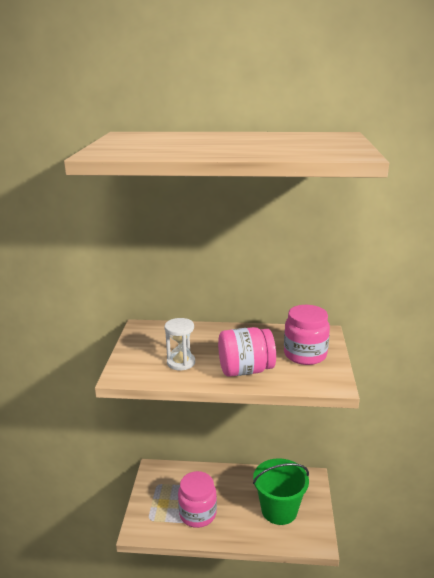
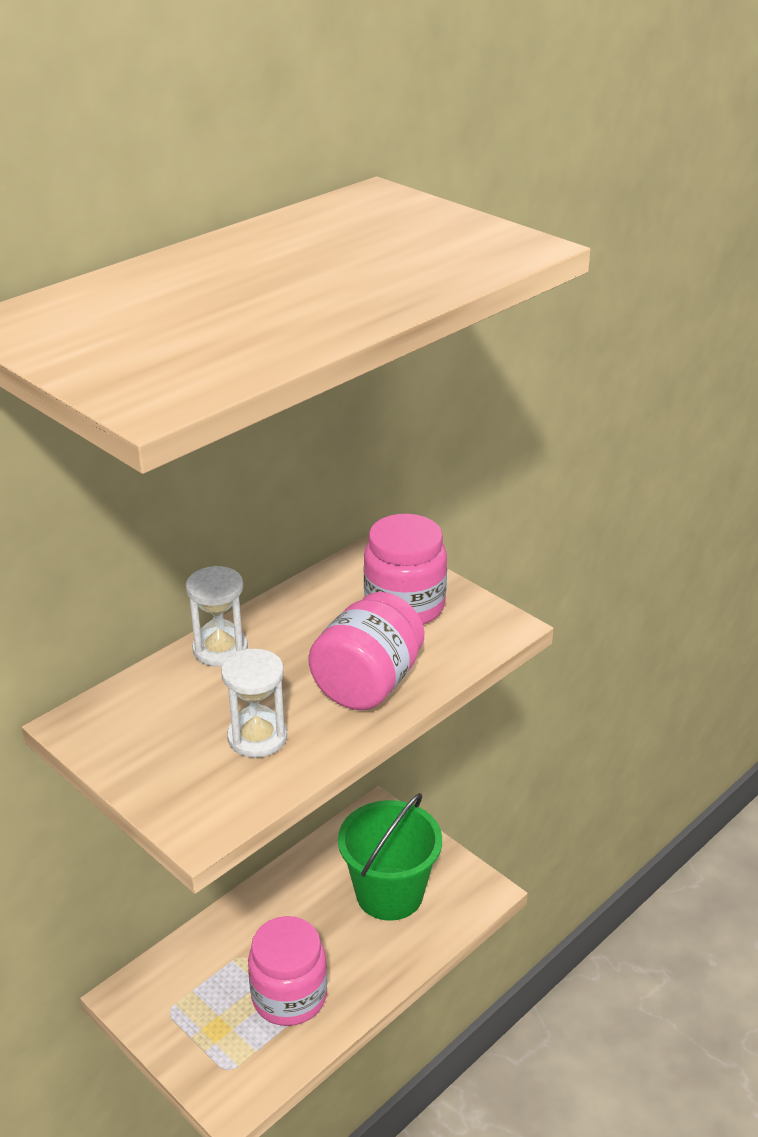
camera: 50 degrees left, 10 degrees up
none -> white hourglass [186,566,248,667]

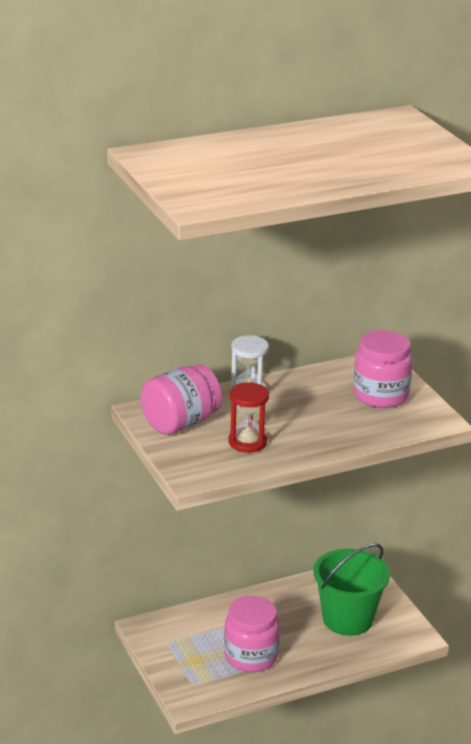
camera: 20 degrees right, 5 degrees down
white hourglass [221,649,287,758] -> red hourglass [229,382,269,453]
pink jar [308,592,425,710] -> pink jar moved to [141,365,222,435]

